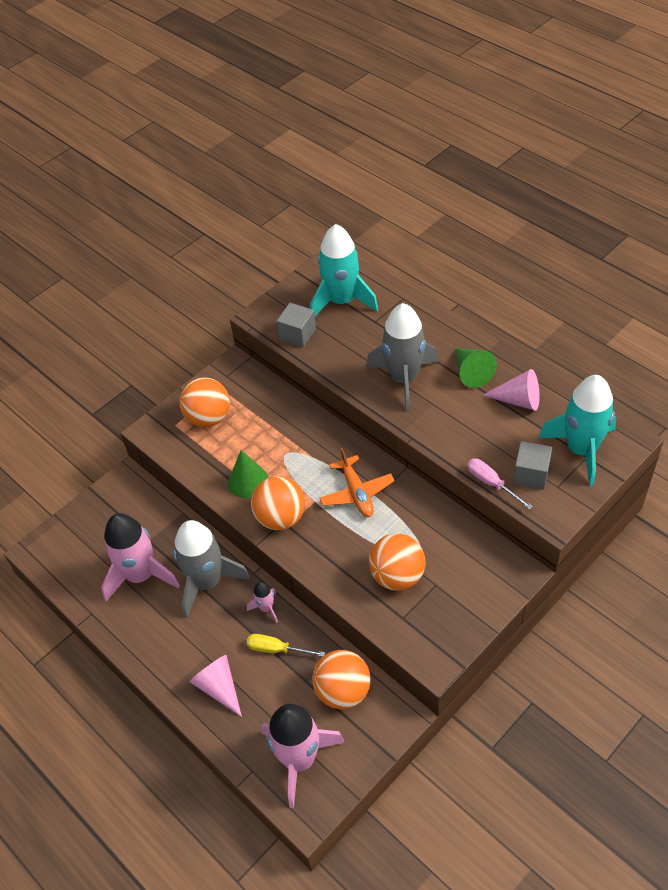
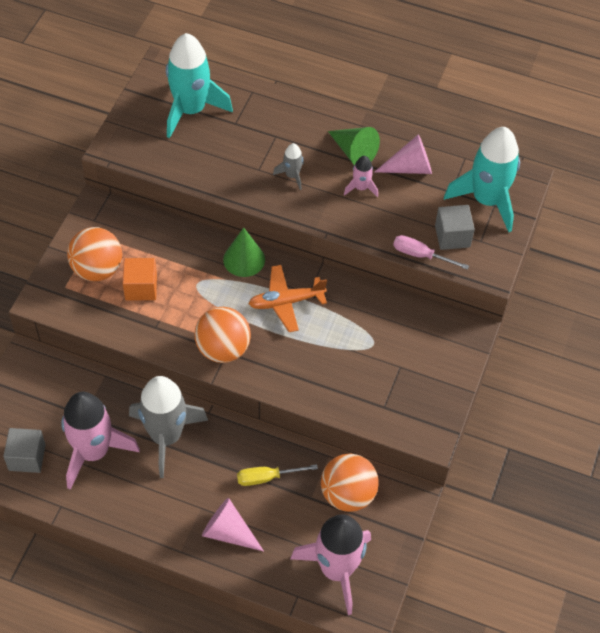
camera: 30 degrees left, 5 degrees up
green cone [228,450,268,498] -> green cone moved to [223,227,265,277]
pink rocket [247,582,278,623] -> pink rocket moved to [344,156,378,197]
grey cube [277,303,316,348] -> grey cube moved to [3,428,46,473]
orange plane [319,448,395,517] -> orange plane turned 120 degrees clockwise [249,265,327,332]
grey rocket [366,303,438,412] -> grey rocket [273,143,304,190], size x0.45
orange ball [369,533,426,591] -> none
none -> orange cube [123,258,157,301]

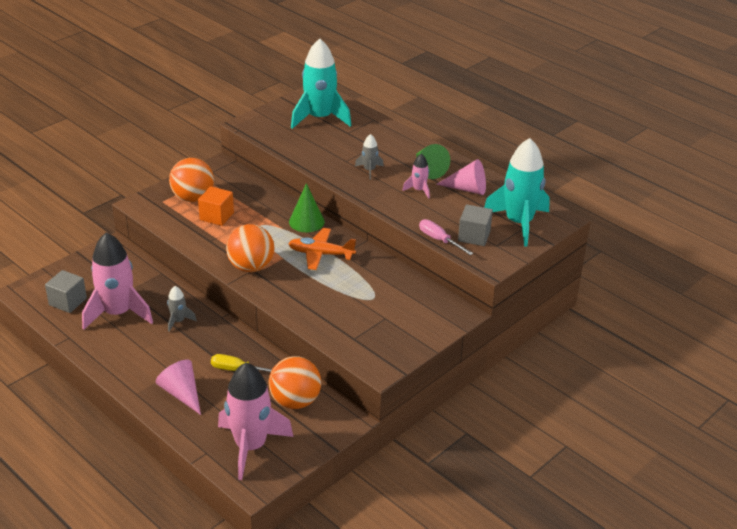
camera: 25 degrees right, 20 degrees down
grey rocket [129,376,208,478] -> grey rocket [167,286,197,332], size x0.45

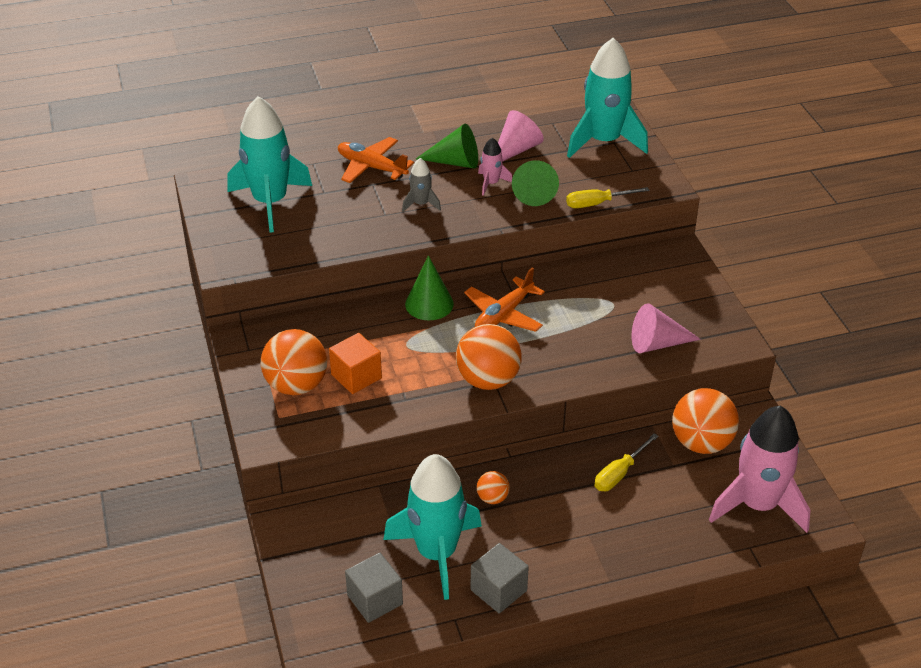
camera: 60 degrees left, 5 degrees up
pink rocket [82,232,153,330] -> turquoise rocket [384,454,482,600]
pink cone [156,360,201,415] -> pink cone moved to [632,303,701,353]
grey rocket [167,286,197,332] -> orange ball [477,471,510,504]
pink screwdriver [419,219,473,255] -> yellow screwdriver [566,187,649,208]
grey cube [458,204,493,246] -> grey cube moved to [471,543,529,613]
none -> orange plane [338,137,414,183]
none -> green cone [512,160,559,206]

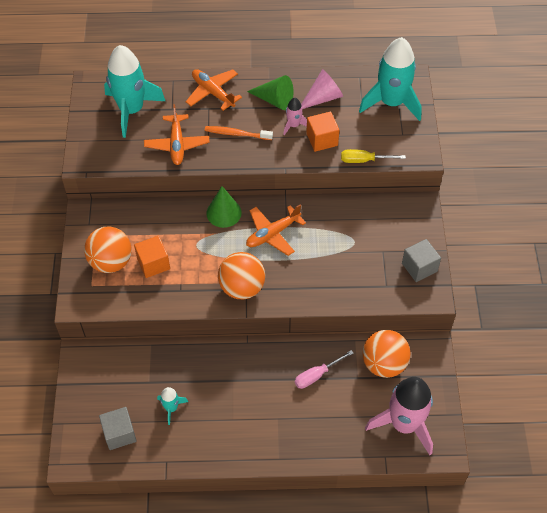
camera: 15 degrees right, 15 degrees up
turquoise rocket [384,454,482,600] -> turquoise rocket [157,387,188,425], size x0.45
grey rocket [402,158,441,212] -> orange toothbrush [205,126,273,140]
grey cube [471,543,529,613] -> grey cube moved to [402,239,441,282]
orange ball [477,471,510,504] -> none
green cone [512,160,559,206] -> orange cube [306,111,339,152]
yellow screwdriver [595,433,659,491] -> pink screwdriver [295,350,353,389]
pink cone [632,303,701,353] -> none
none -> orange plane [144,104,210,165]

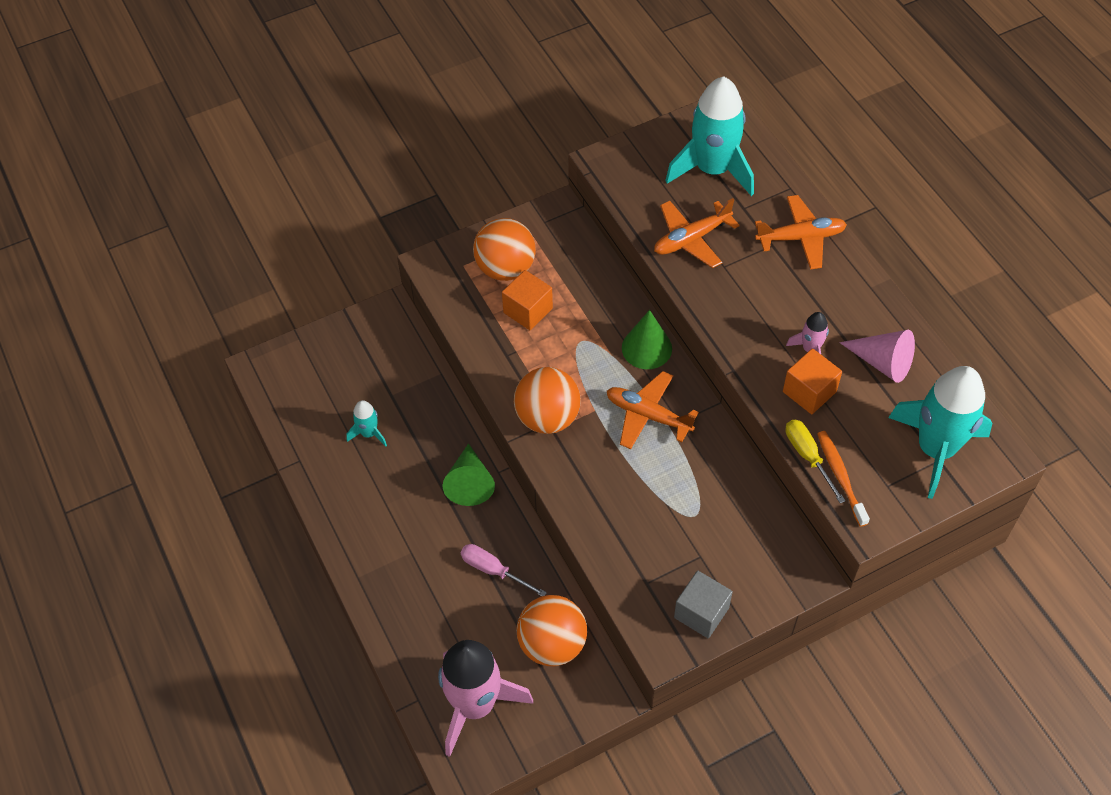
camera: 65 degrees right, 0 degrees up
grey cube [99,407,137,450] -> none
orange plane [186,69,242,111] -> orange plane turned 60 degrees clockwise [755,195,847,269]
orange toothbrush [205,126,273,140] -> orange toothbrush moved to [817,431,870,527]
green cone [247,75,293,110] -> green cone moved to [442,444,495,506]

